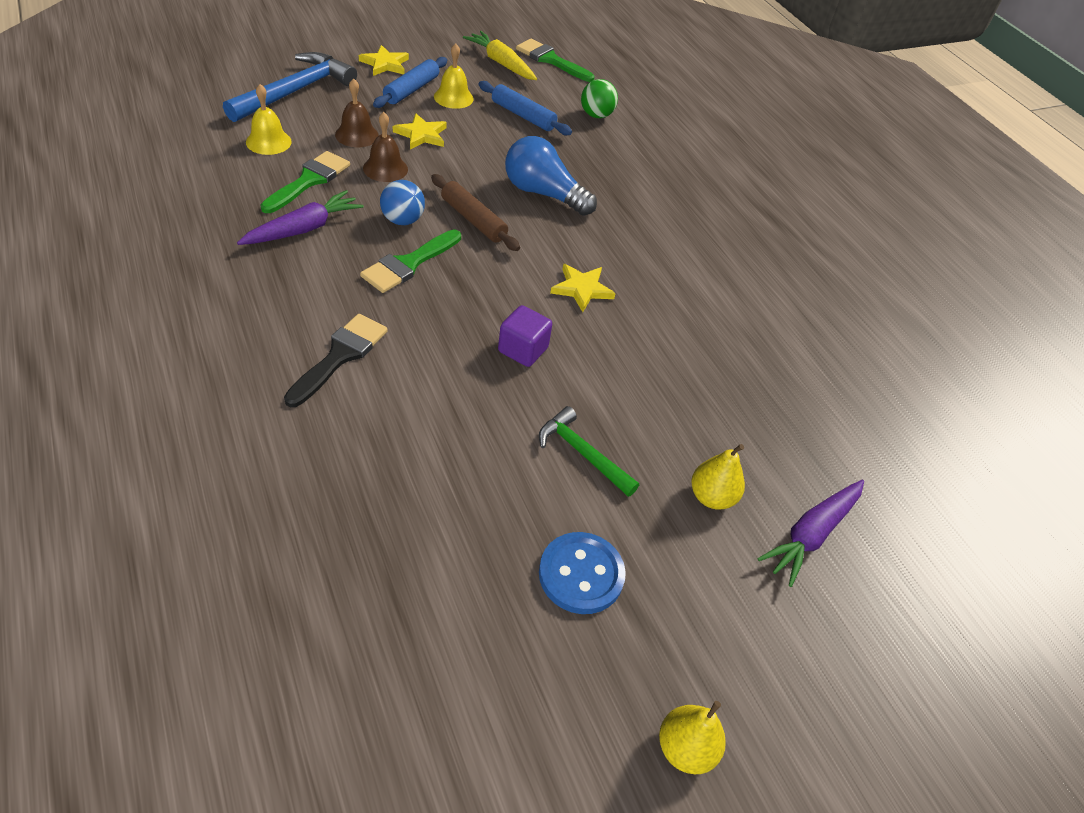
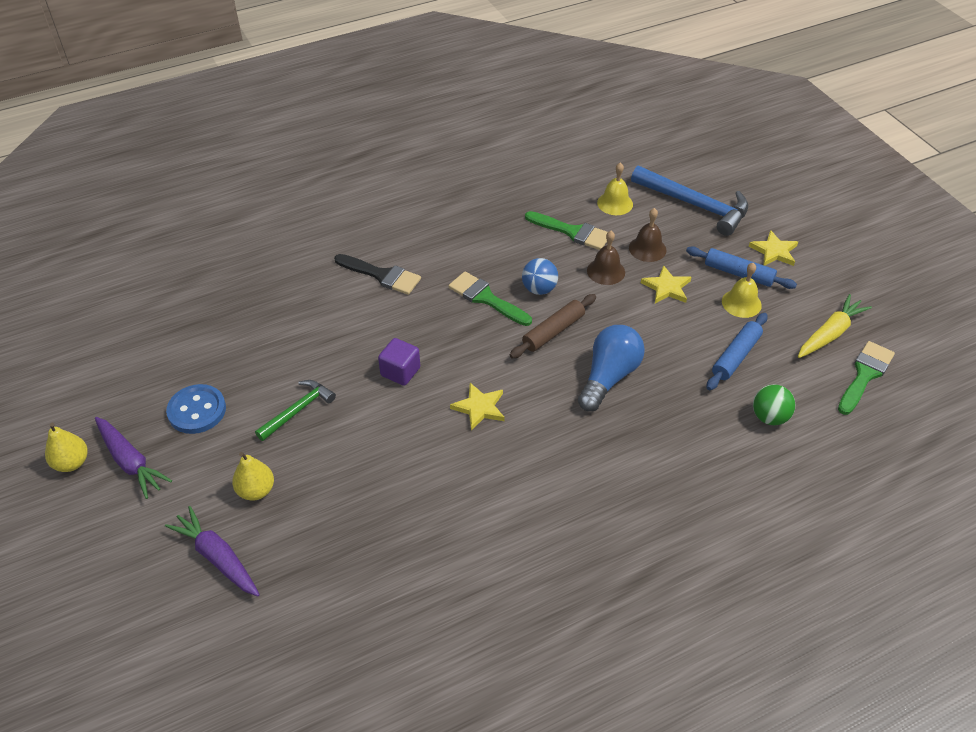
camera: 95 degrees right, 0 degrees up
purple carrot [237,190,364,245] -> purple carrot moved to [95,417,172,499]

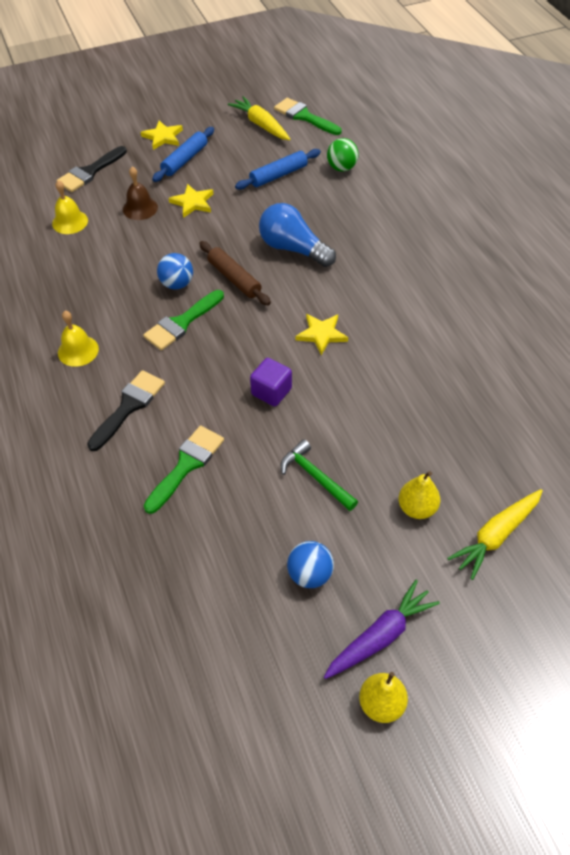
camera: 85 degrees left, 5 degrees up
purple carrot [165,506,260,597] -> yellow carrot [447,489,543,580]
blue button [166,384,226,434] -> blue ball [287,541,334,588]
green brush [525,211,608,250] -> green brush moved to [144,426,224,514]
brown bell [587,231,625,285] -> none
blue hammer [631,166,748,236] -> black brush [56,146,127,192]
blue rolling pin [707,313,768,390] -> blue rolling pin turned 75 degrees counterclockwise [235,149,321,190]
yellow bell [722,263,762,318] -> yellow bell moved to [58,311,99,367]

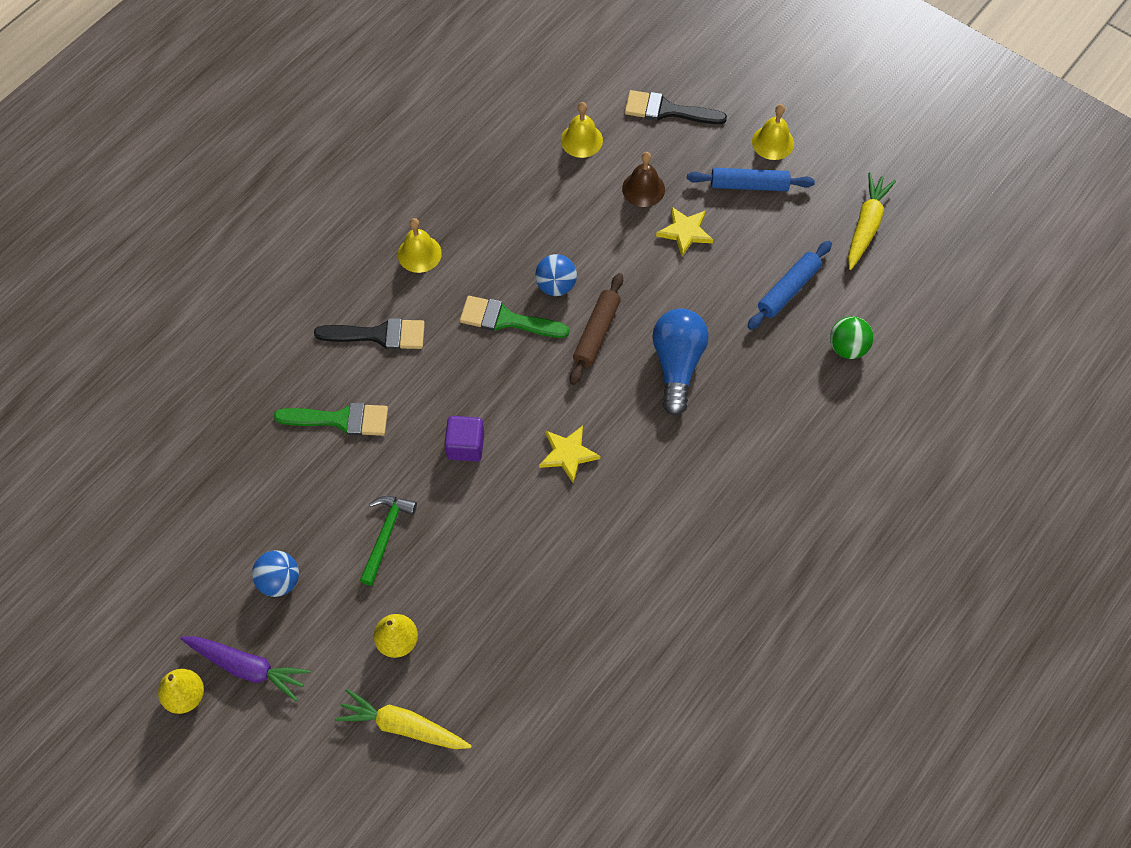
camera: 60 degrees right, 10 degrees up
yellow star [140,120,183,150] -> yellow bell [752,104,794,160]
blue rolling pin [235,149,321,190] -> blue rolling pin turned 75 degrees counterclockwise [747,241,832,330]
green brush [274,98,342,135] -> none

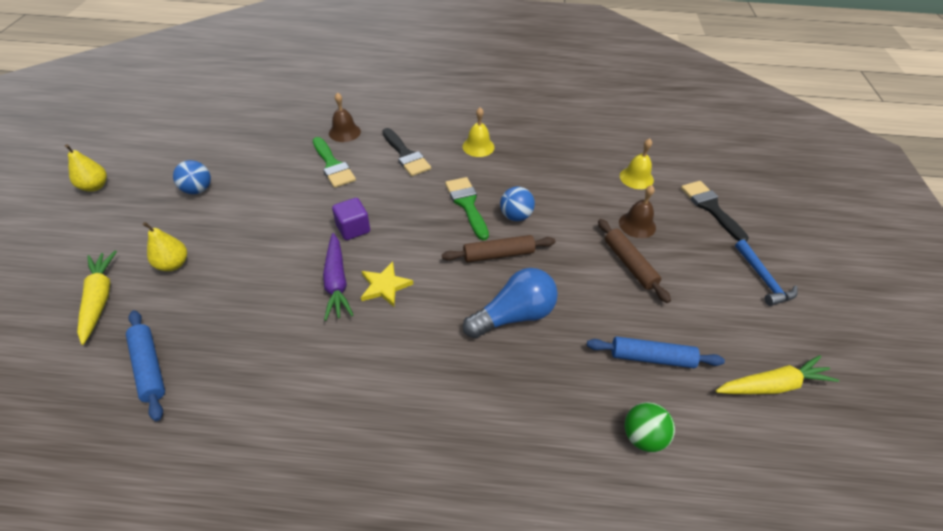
camera: 55 degrees right, 15 degrees down
purple carrot [180,637,310,701] -> purple carrot moved to [323,233,354,321]
green hammer [359,496,417,586] -> none
yellow star [656,206,713,257] -> brown rolling pin [598,219,671,303]
blue rolling pin [687,168,815,191] -> blue rolling pin moved to [126,310,165,421]
yellow bell [752,104,794,160] -> blue hammer [735,240,798,306]
none -> brown bell [329,92,361,142]

